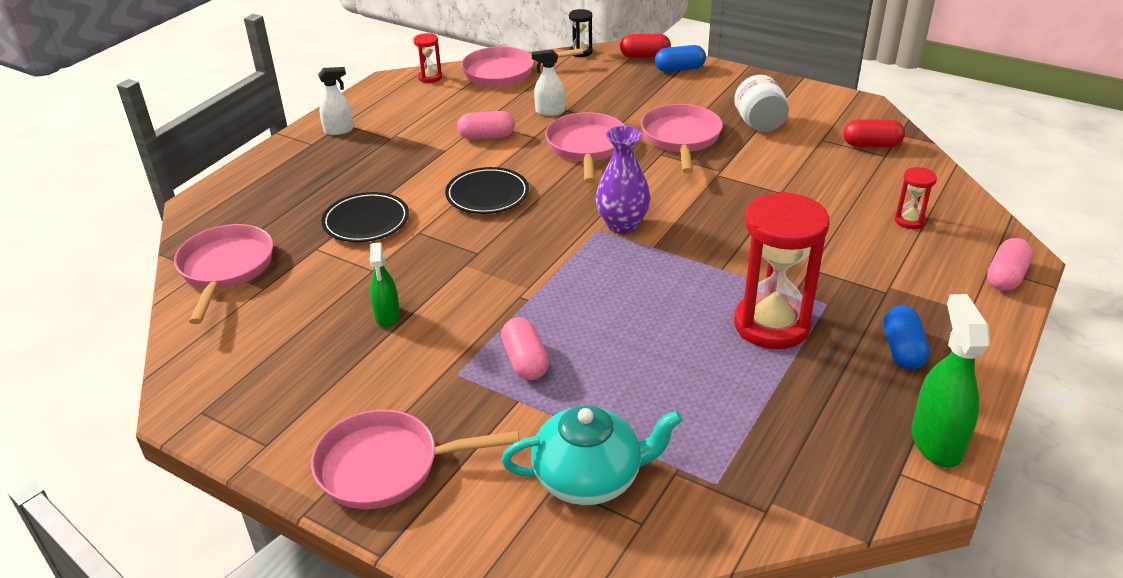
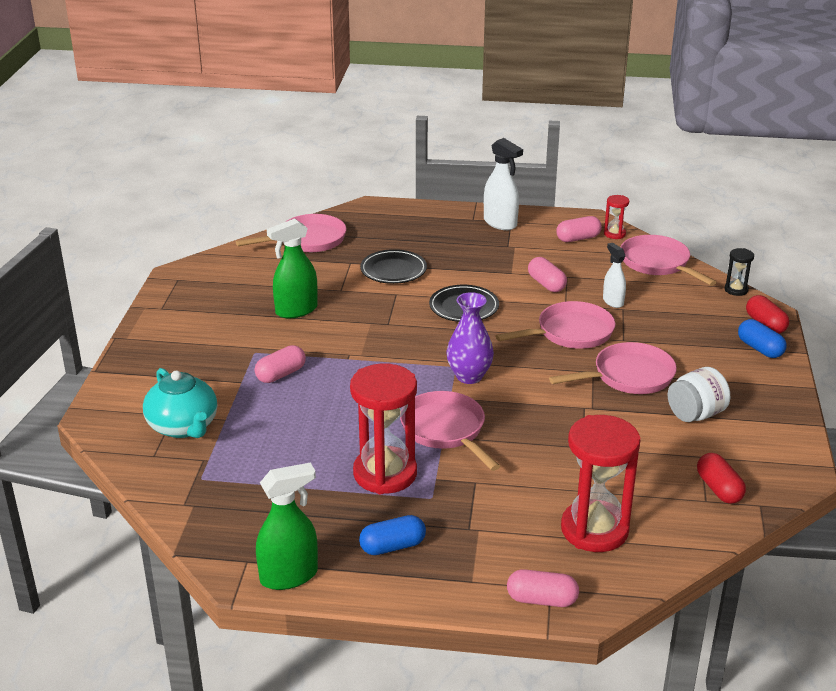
camera: 65 degrees right, 5 degrees down
pink pan [311,410,519,509] -> pink pan moved to [400,391,500,471]
white spray bottle [318,67,354,135] -> white spray bottle [484,138,523,230], size x1.61
green spray bottle [370,242,400,327] -> green spray bottle [267,218,318,318], size x1.61
red hourglass [894,167,937,229] -> red hourglass [561,415,641,552], size x2.19
none -> pink capsule [556,216,602,242]

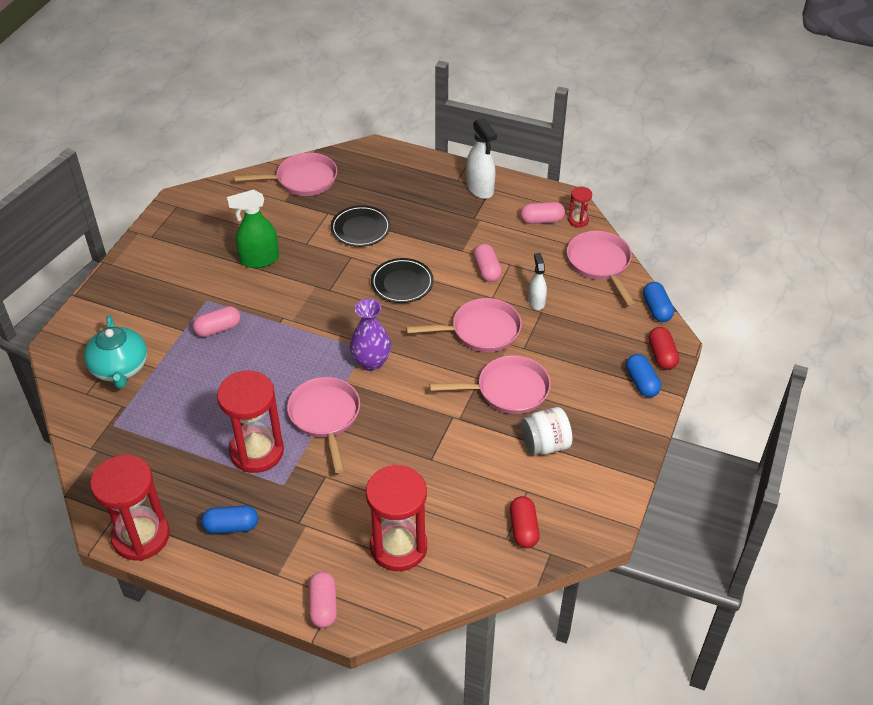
camera: 15 degrees right, 15 degrees up
green spray bottle [256,463,318,590] -> red hourglass [90,455,170,561]
pink capsule [507,569,579,607] -> pink capsule turned 60 degrees clockwise [308,572,337,628]
black hourglass [724,248,754,296] -> blue capsule [643,282,674,322]

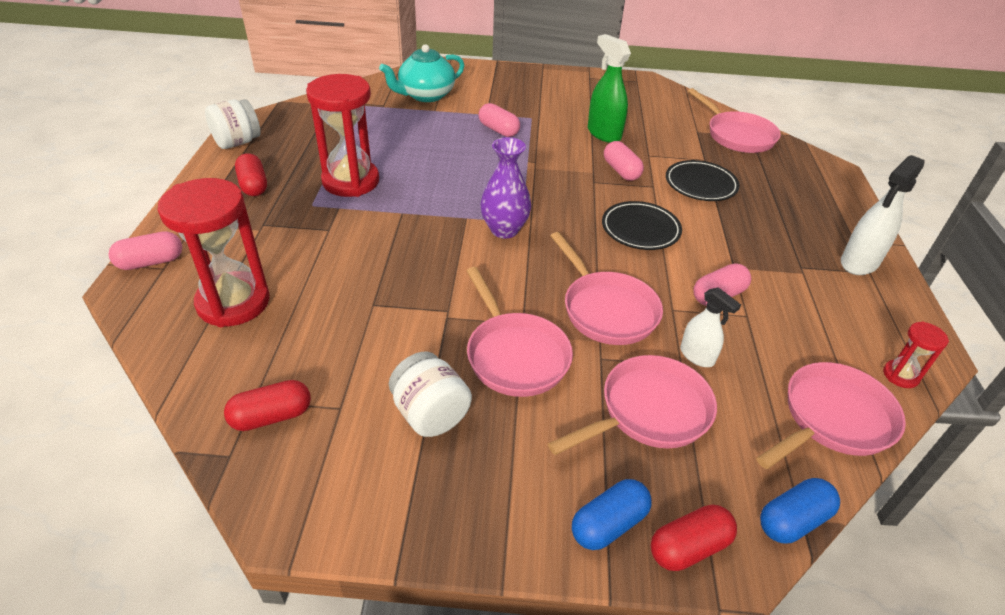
camera: 70 degrees right, 5 degrees down
red hourglass [90,455,170,561] -> white jar [205,99,261,149]
blue capsule [201,505,258,534] -> red capsule [235,153,267,196]
pink pan [287,377,360,473] -> pink pan moved to [548,355,717,455]
pink capsule [521,202,565,224] -> pink capsule moved to [604,141,644,181]
white spray bottle [528,253,547,310] -> white spray bottle turned 75 degrees clockwise [680,287,741,367]

